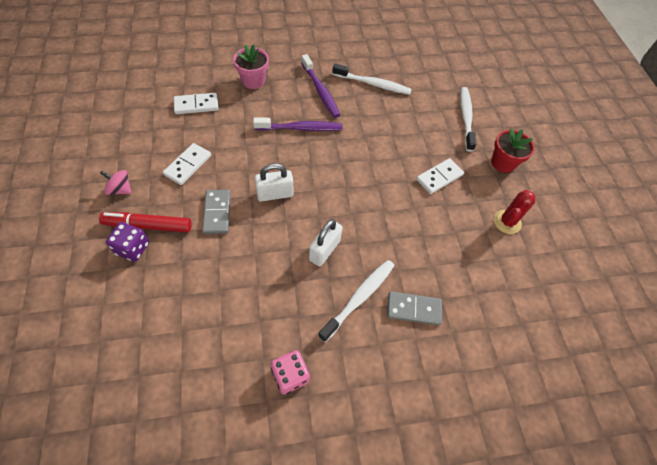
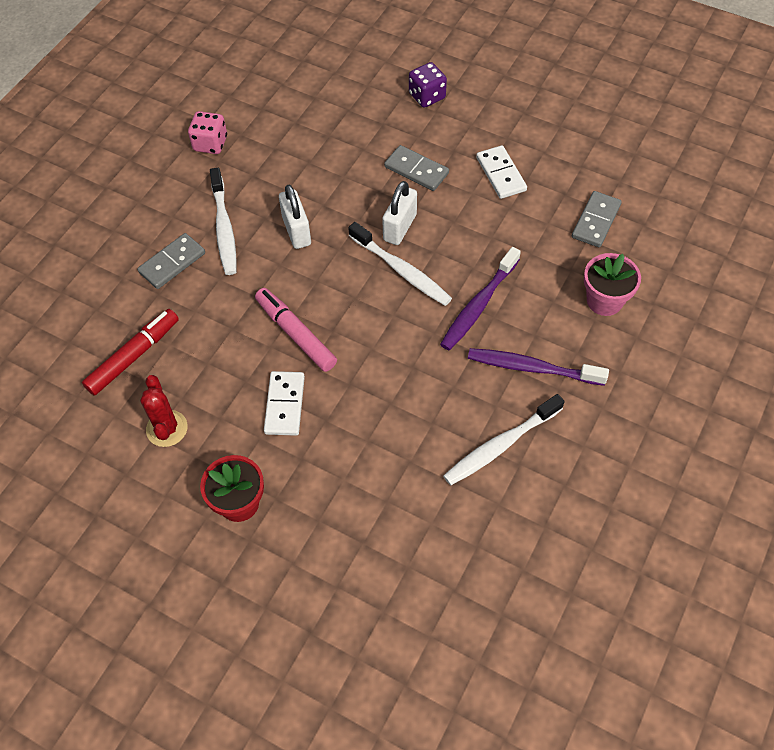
camera: 135 degrees right, 0 degrees up
red marker [99,212,192,232] -> red marker moved to [82,309,179,396]
pink spinning top [100,170,132,195] -> none
white domino [174,93,219,114] -> grey domino [572,191,622,247]
white toothbrush [460,87,477,152] -> white toothbrush moved to [348,222,452,306]
none -> pink marker [255,288,337,372]

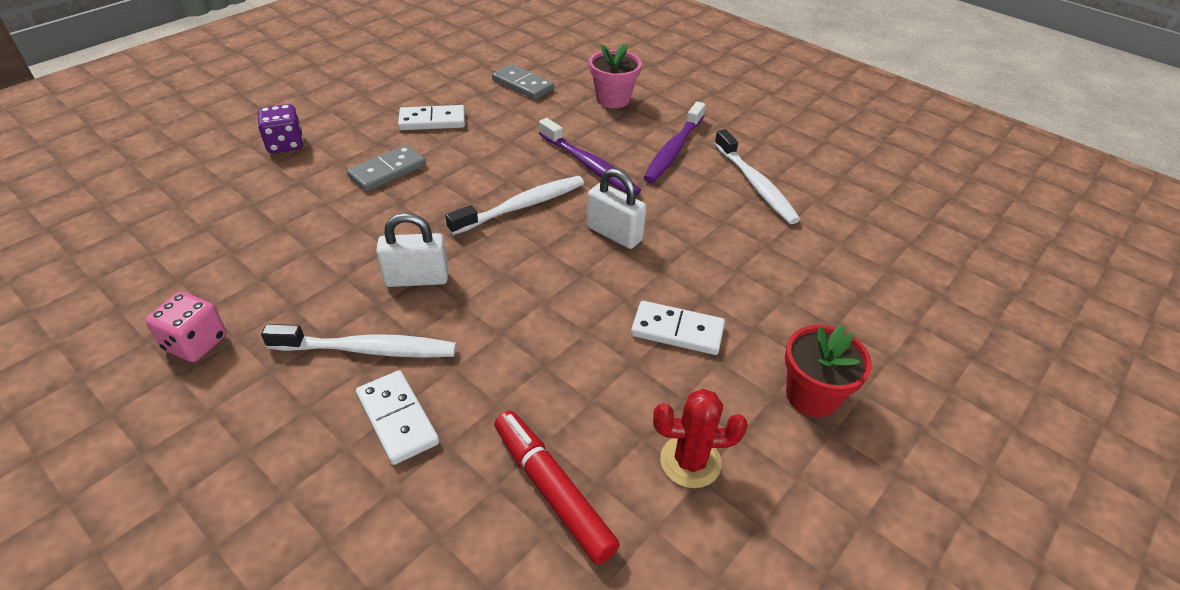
camera: 80 degrees left, 15 degrees down
grey domino [137,233,205,289] -> white domino [356,370,439,465]
pink marker [255,288,337,372] -> none
white padlock [382,181,417,245] -> white padlock moved to [587,168,646,249]

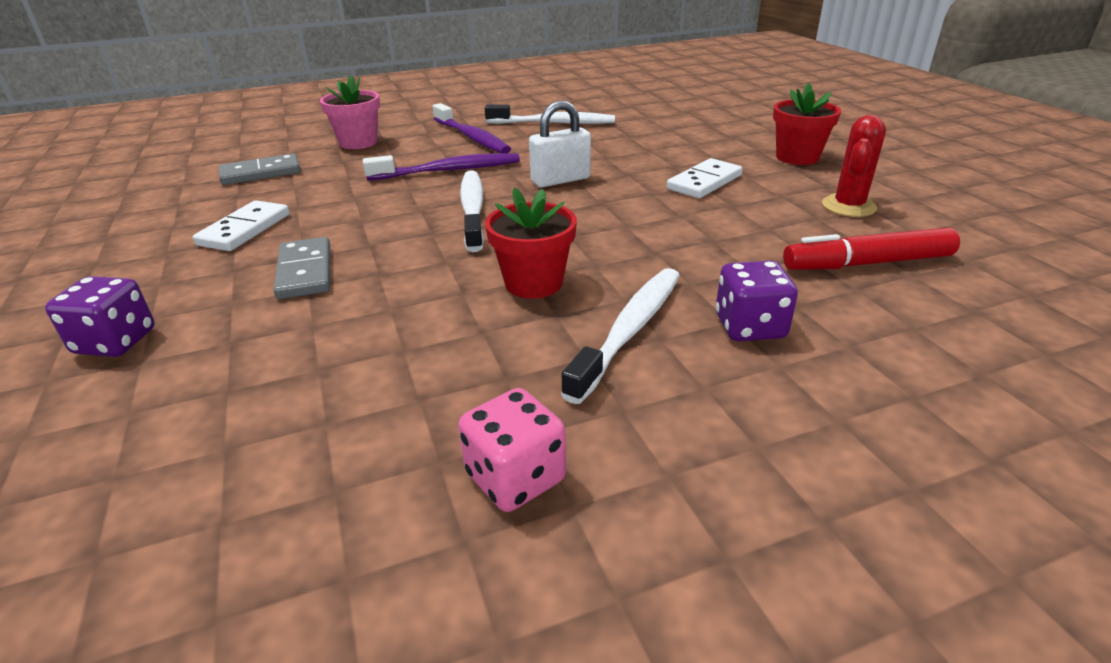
camera: 60 degrees left, 10 degrees down
white domino [356,370,439,465] -> purple dice [716,261,798,341]
white padlock [376,213,448,287] -> red flower pot [485,187,577,299]

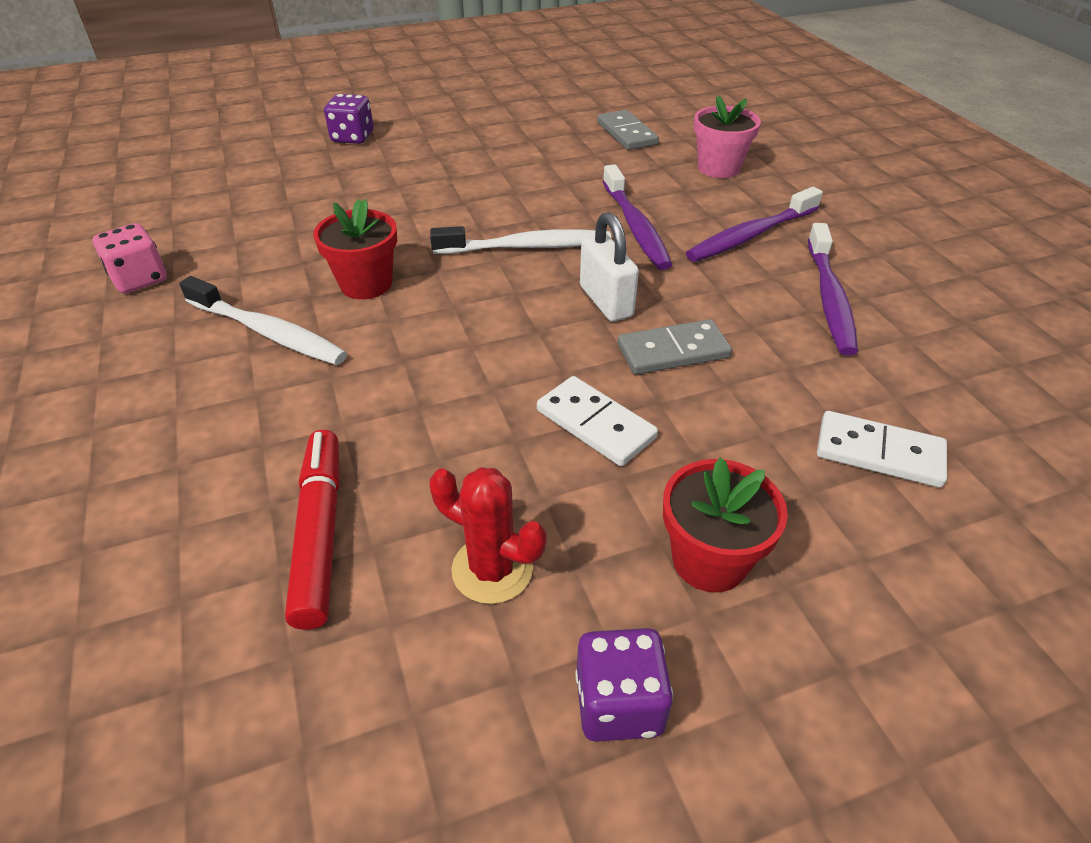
camera: 90 degrees right, 10 degrees up
white domino [193,200,290,251] -> white domino moved to [817,411,947,487]
grey domino [274,237,330,299] -> grey domino moved to [617,319,732,375]
white toothbrush [485,104,615,124] -> purple toothbrush [808,223,858,356]
purple dice [716,261,798,341] -> purple dice moved to [575,628,673,742]

